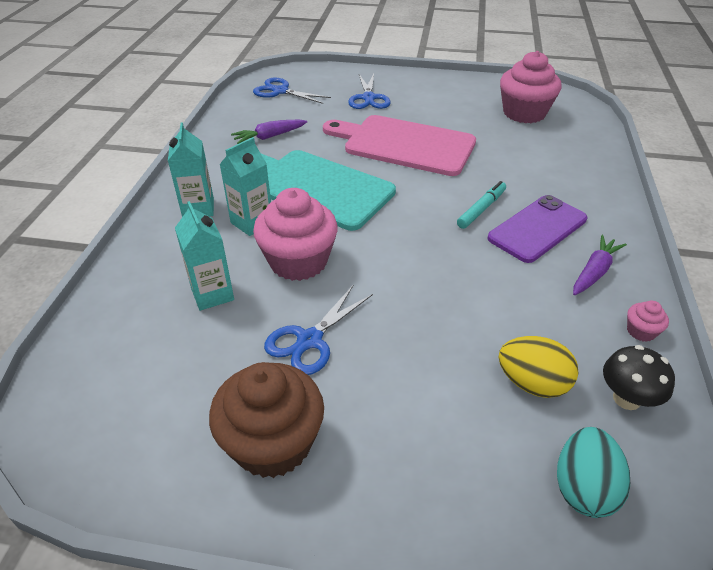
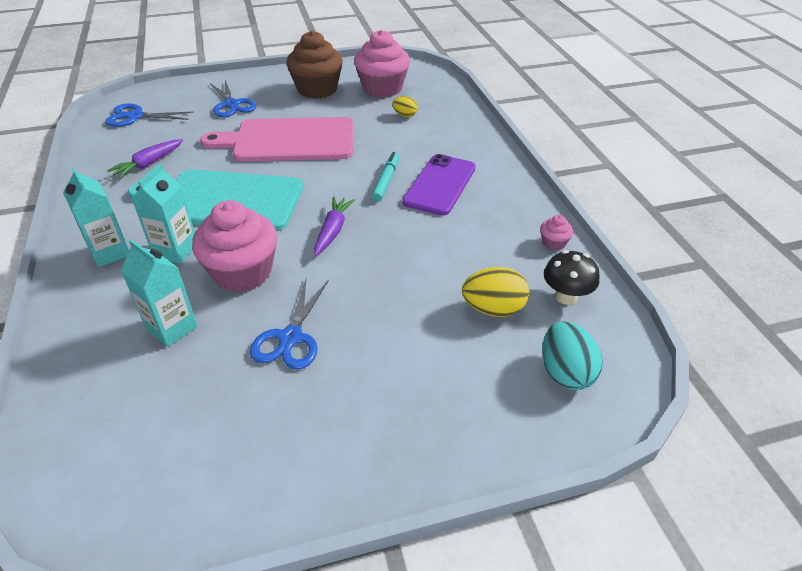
camera: 25 degrees left, 0 degrees up
brown cupcake [209,362,324,478] -> brown cupcake moved to [286,31,343,99]
purple carrot [573,235,627,295] -> purple carrot moved to [314,197,355,256]
none -> yellow egg [392,96,418,117]

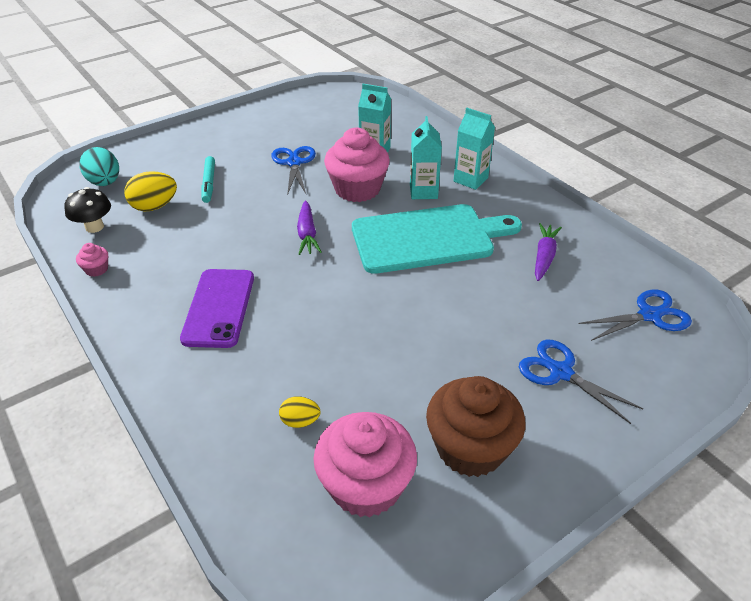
camera: 160 degrees right, 0 degrees up
pink cutting board [200,117,353,162] -> none
turquoise marker [371,152,399,202] -> turquoise marker moved to [201,156,215,203]

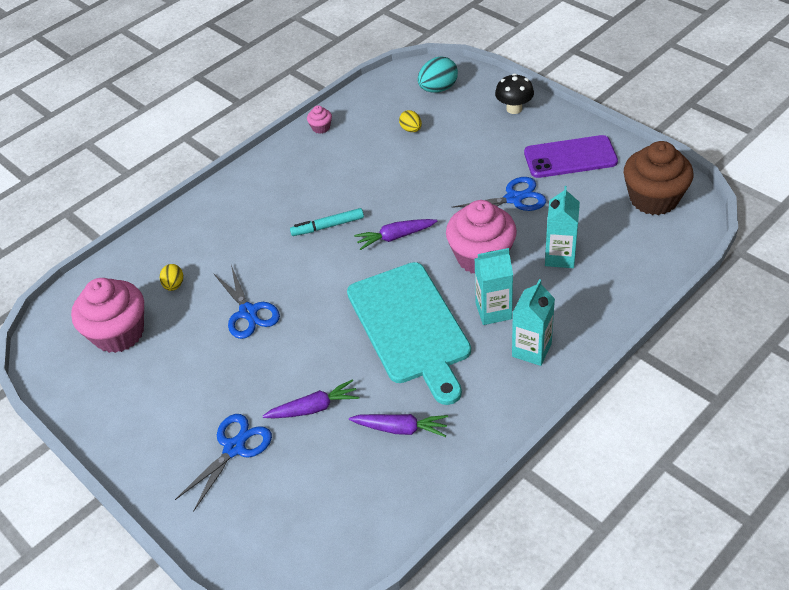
camera: 85 degrees right, 5 degrees up
black mushroom [64,187,111,233] -> black mushroom moved to [495,73,534,114]
yellow egg [124,171,177,211] -> yellow egg [399,110,422,132], size x0.59
purple phone [180,269,254,348] -> purple phone moved to [524,135,618,178]
turquoise marker [201,156,215,203] -> turquoise marker moved to [290,208,364,236]
brown cupcake [426,376,525,477] -> brown cupcake moved to [624,141,693,215]
blue scissors [579,290,692,341] -> blue scissors moved to [213,265,280,339]
none -> purple carrot [263,379,359,418]

